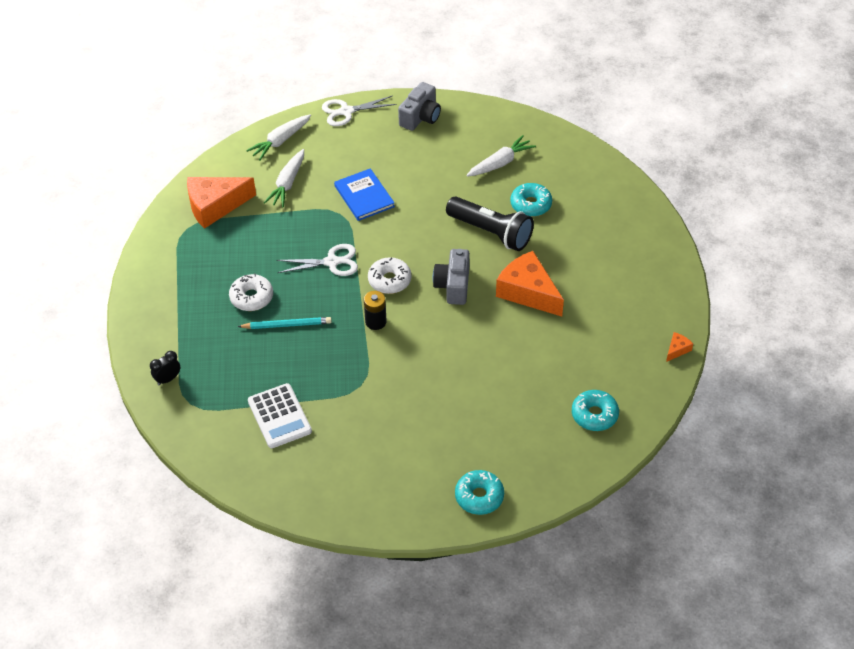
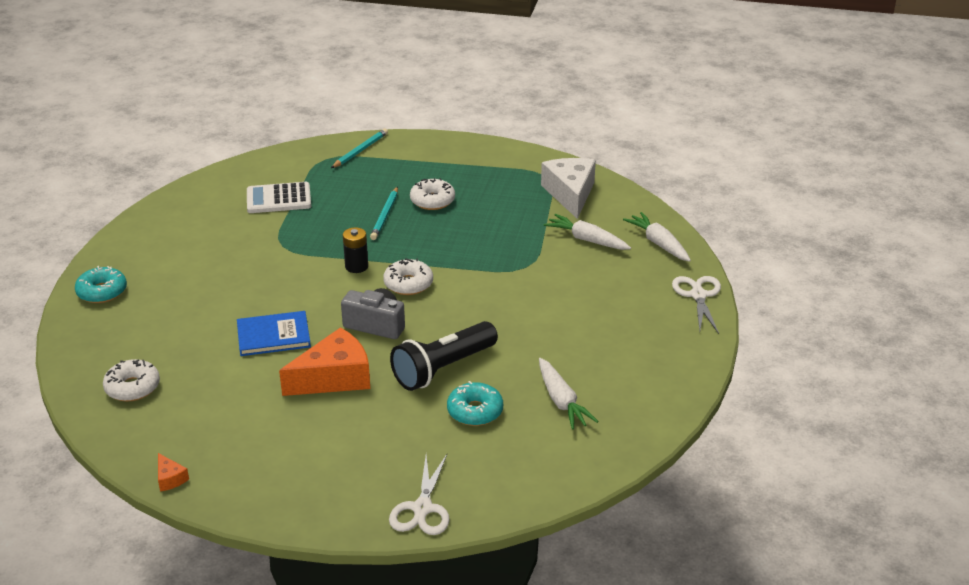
camera: 105 degrees right, 15 degrees down
black clock [150,351,180,385] -> turquoise pencil [331,129,388,168]
orange cheese [187,177,256,229] -> white cheese [541,158,596,219]
white scissors [276,244,358,276] -> white scissors moved to [389,454,449,535]
blue book [334,168,395,221] -> blue book moved to [237,311,311,356]
grey camera [398,82,441,131] -> none
turquoise donut [572,390,619,431] -> white donut [103,359,160,401]

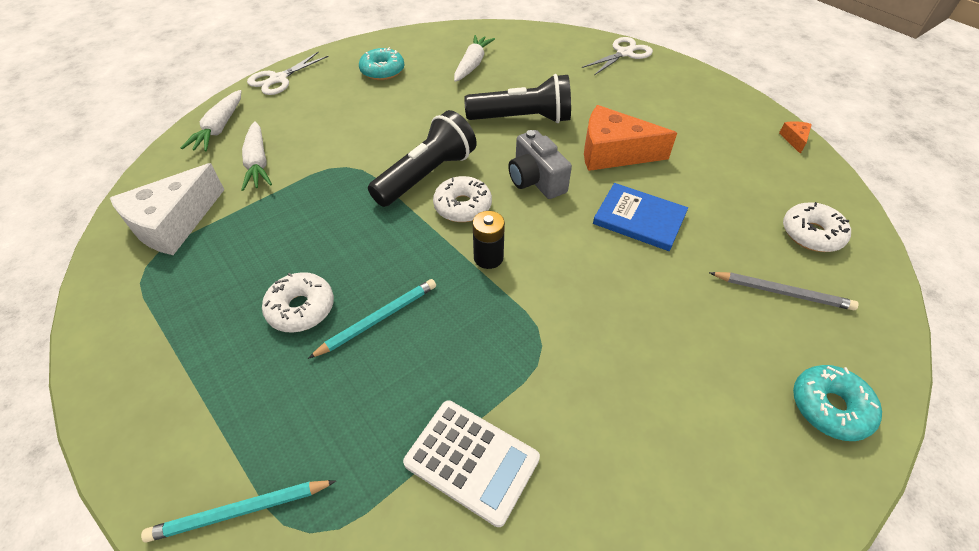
camera: 140 degrees left, 15 degrees up
turquoise donut [447,381,503,426] -> turquoise donut moved to [359,47,404,80]
none -> black flashlight [368,110,477,207]
none -> grey pencil [709,272,859,310]

